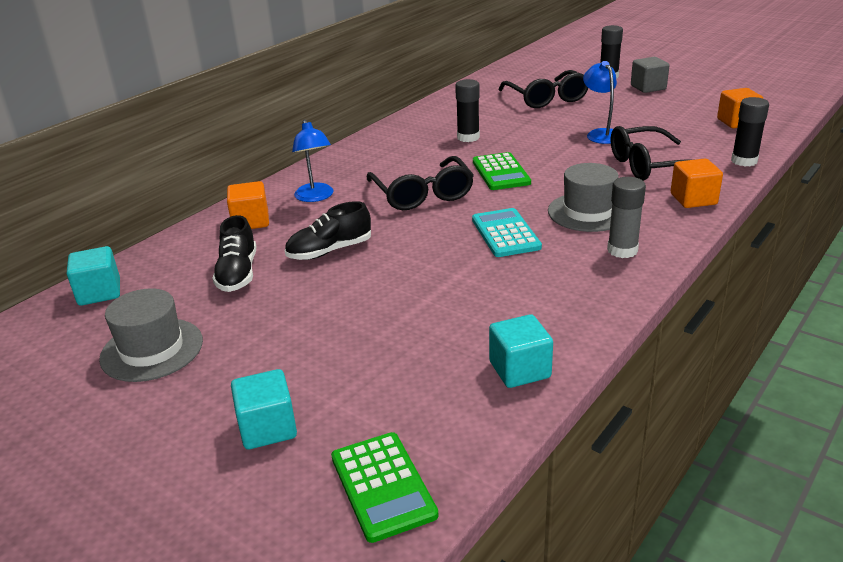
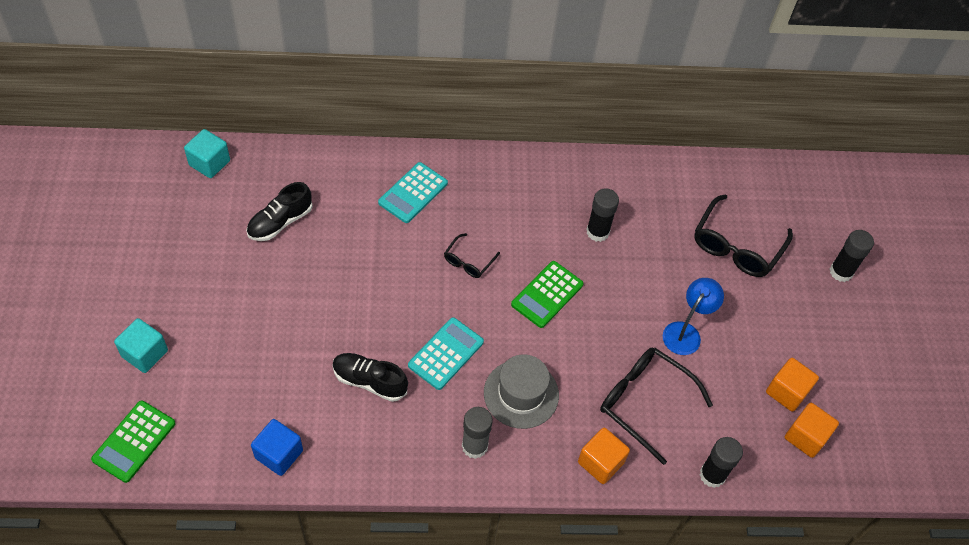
camera: 45 degrees right, 25 degrees up
grey hat [99,288,203,382] -> none
orange cube [227,181,269,229] -> orange cube moved to [766,358,819,412]
black shoe [285,201,371,260] -> black shoe moved to [332,353,408,402]
blue lamp [292,119,334,202] -> turquoise calculator [378,162,448,223]
black glasses [367,156,474,210] -> black glasses [444,233,500,278], size x0.52
turquoise cube [489,314,553,388] -> blue cube [251,419,303,476]
grey cube [631,57,669,93] -> none

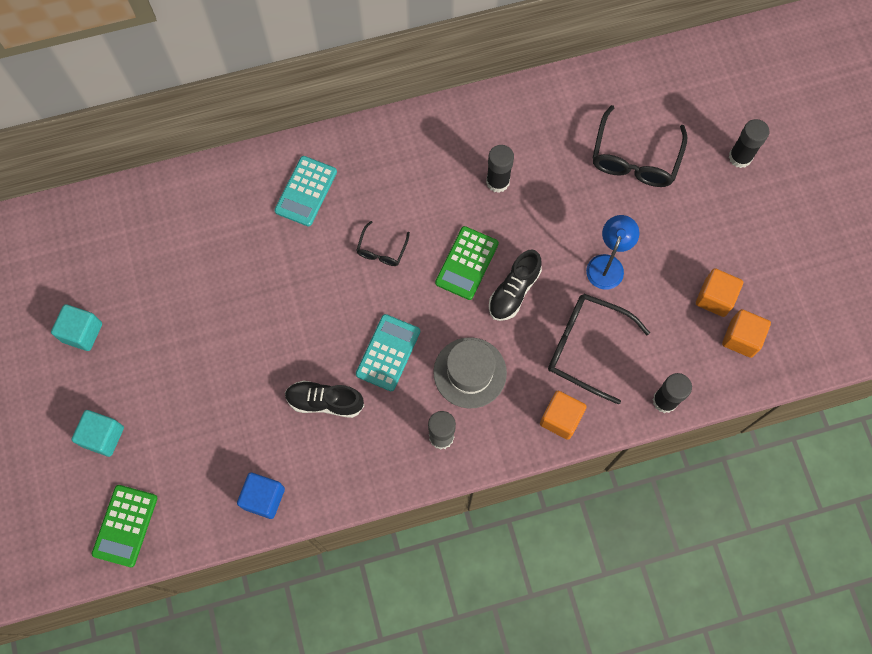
camera: 10 degrees left, 15 degrees up
turquoise cube [184,129,230,178] -> turquoise cube moved to [51,304,102,351]
black shoe [246,182,313,241] -> black shoe moved to [489,249,542,321]

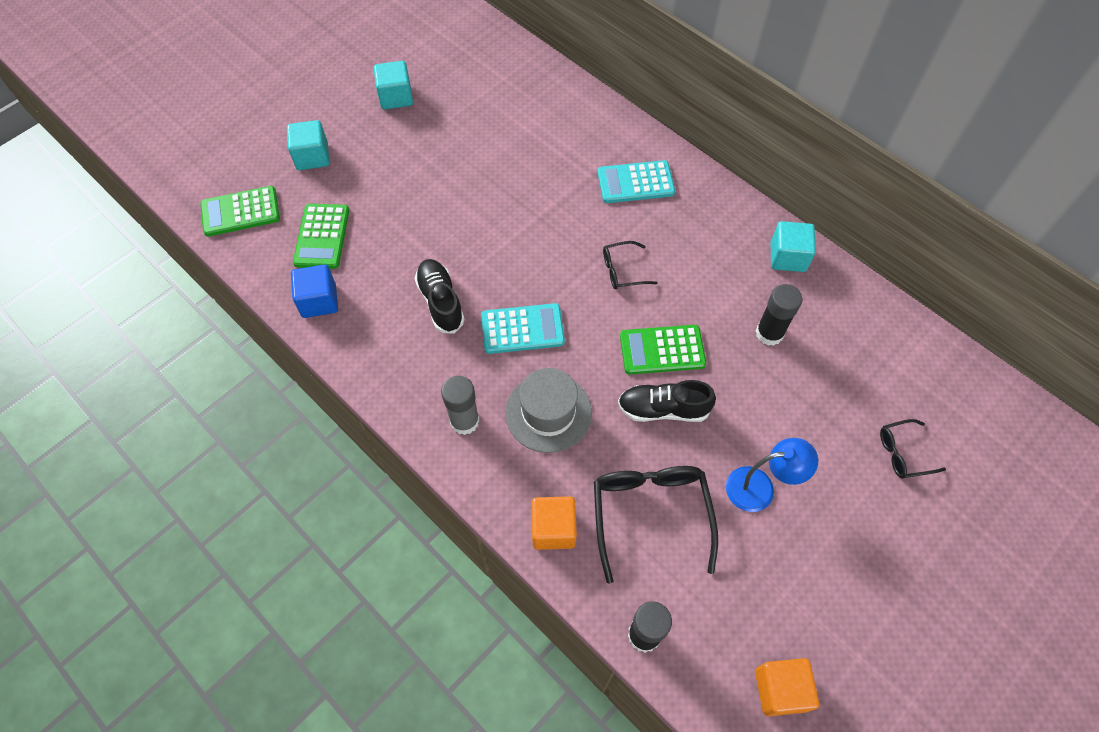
camera: 60 degrees right, 10 degrees down
black glasses [592,105,687,187] -> black glasses [880,419,946,479], size x0.52
orange cube [696,268,743,317] -> none
black glue stick [729,119,770,168] -> none
none -> green calculator [293,204,349,269]
none -> turquoise cube [771,221,816,272]

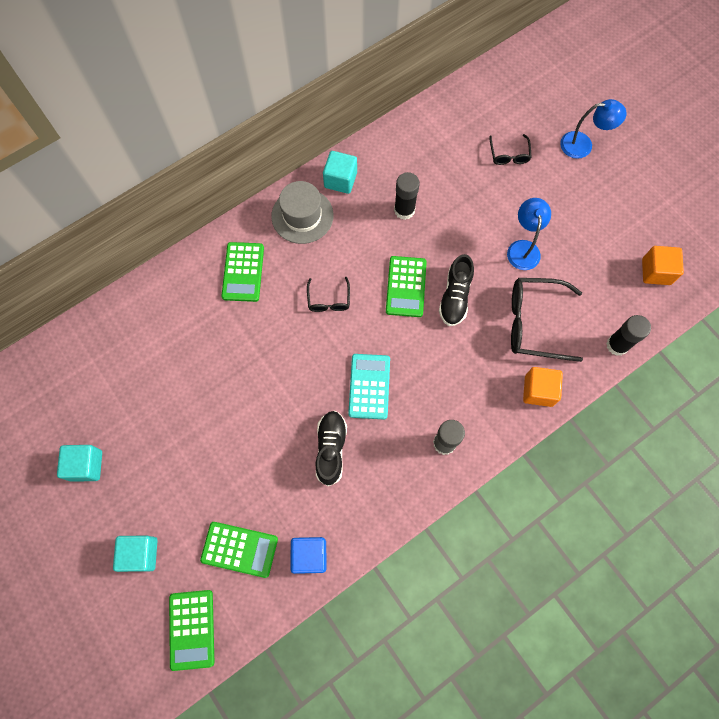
camera: 80 degrees left, 10 degrees up
black shoe [414,259,465,334] -> black shoe turned 105 degrees clockwise [316,411,347,486]
grey hat [505,368,592,453] -> grey hat moved to [271,181,333,244]
turquoise calculator [597,160,675,203] -> green calculator [222,242,264,302]
none -> blue lamp [560,99,626,159]

